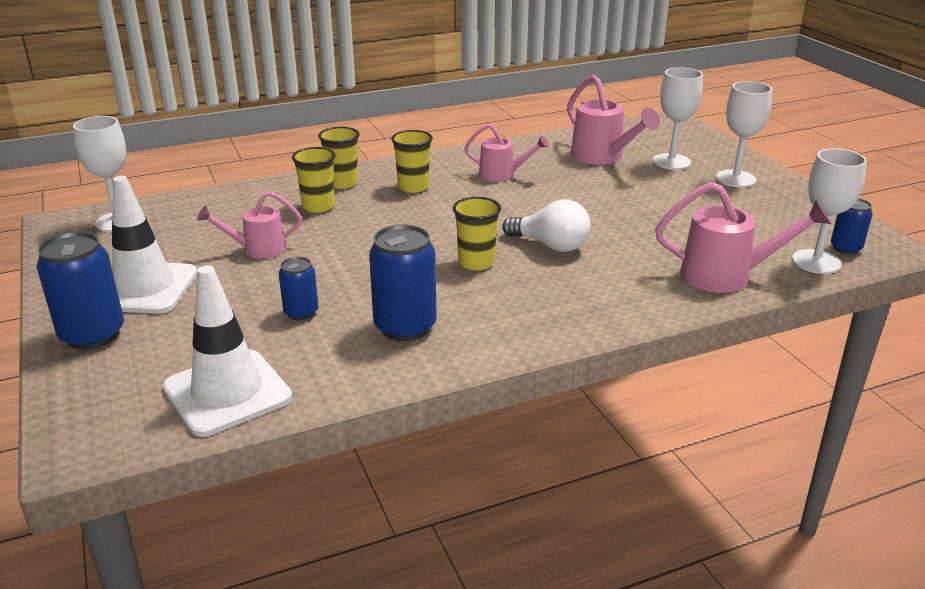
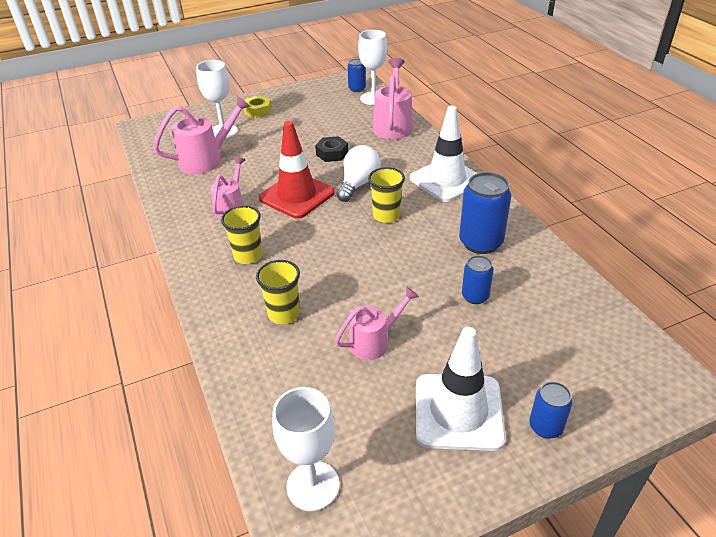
camera: 90 degrees left, 10 degrees up
blue can [36,231,124,350] -> blue can [529,382,573,439], size x0.57
white traffic cone [163,265,292,437] -> white traffic cone moved to [410,105,477,202]
pink watering can [197,191,302,259] -> pink watering can turned 105 degrees counterclockwise [335,287,419,360]
yellow cup [318,127,360,189] -> none
white goblet [716,81,772,187] -> yellow nut [244,95,272,118]
none -> red traffic cone [259,121,335,219]
none -> black nut [315,136,348,162]

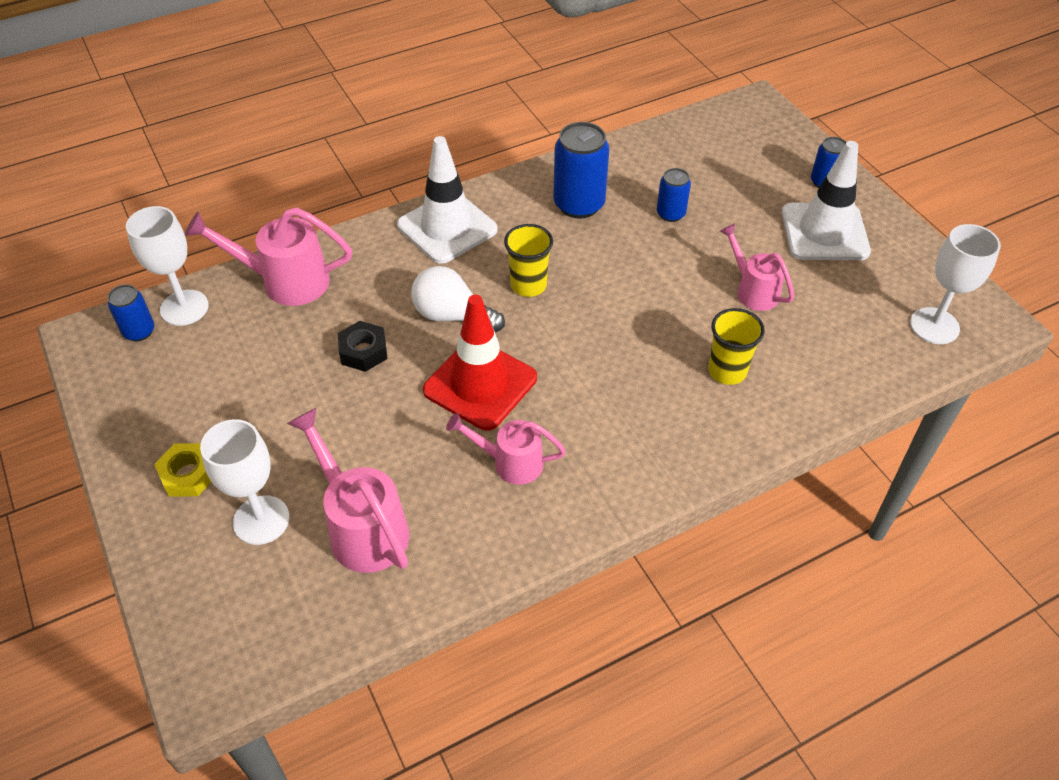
camera: 95 degrees left, 10 degrees up
yellow cup [221,205,263,264] -> none

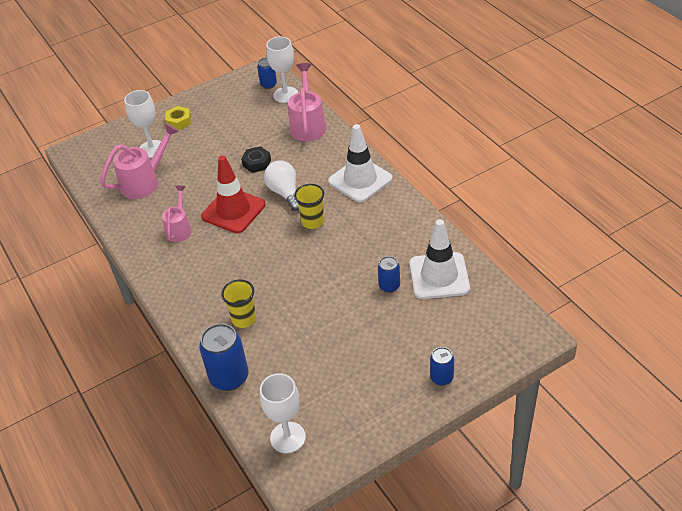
camera: 90 degrees right, 5 degrees down
white light bulb [411,266,505,333] -> white light bulb turned 45 degrees counterclockwise [264,161,299,211]
blue can [553,122,610,219] -> blue can moved to [199,323,248,391]
pink watering can [720,223,794,311] -> none
white traffic cone [782,141,871,260] -> white traffic cone moved to [409,219,470,299]

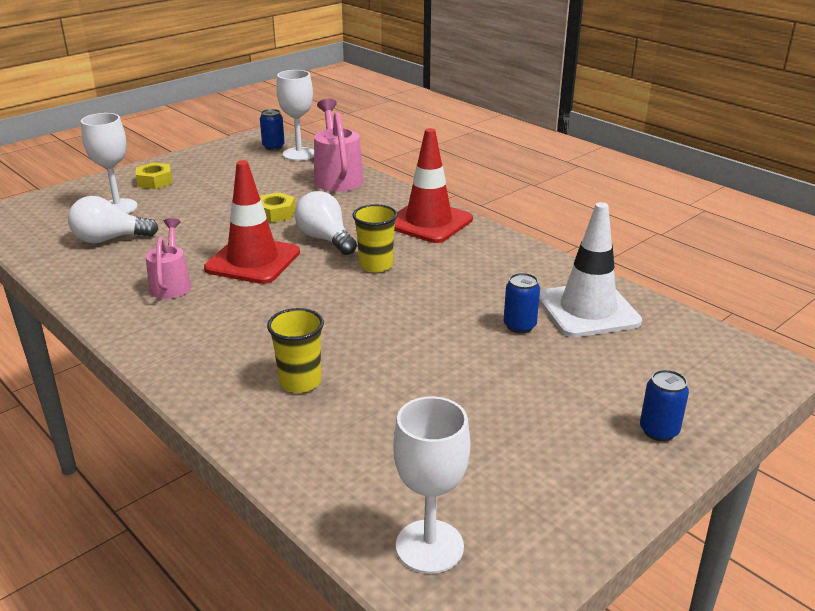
camera: 15 degrees left, 15 degrees down
pink watering can [100,123,179,199] -> white light bulb [68,196,158,243]
blue can [199,323,248,391] -> none
black nut [241,146,271,173] -> yellow nut [259,192,296,223]
white traffic cone [328,124,393,203] -> red traffic cone [394,128,473,243]

